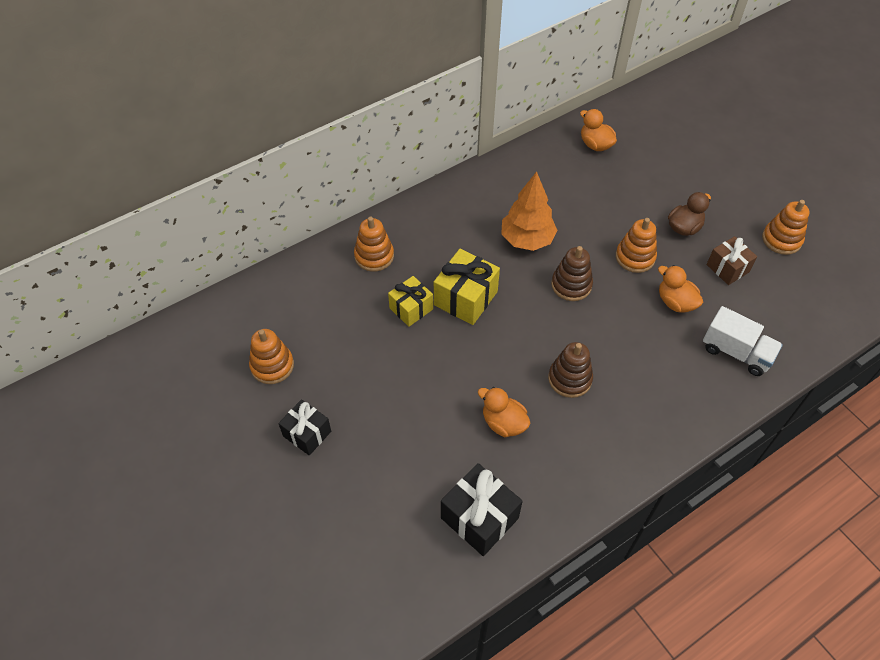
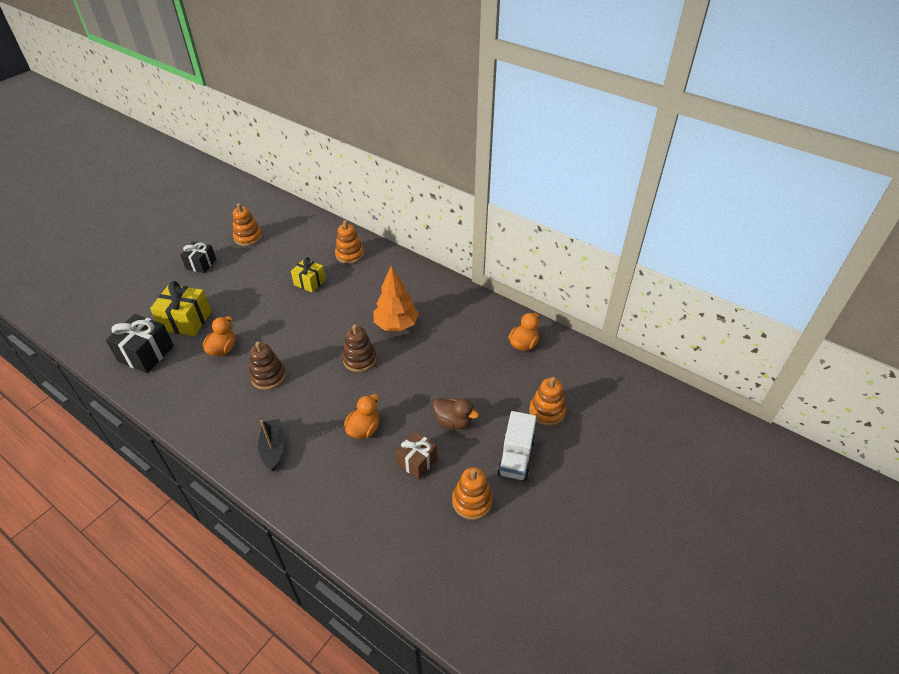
camera: 70 degrees right, 10 degrees down
yellow gift [434,249,500,325] -> yellow gift moved to [150,281,211,336]
orange stacking toy [616,218,657,273] -> orange stacking toy moved to [529,377,566,426]
white truck [703,306,783,376] -> white truck moved to [497,411,536,481]
none -> black boat [258,419,284,471]

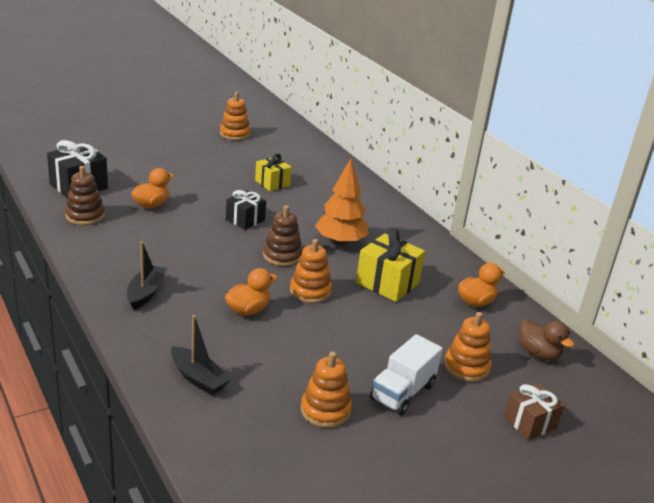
camera: 20 degrees right, 15 degrees down
yellow gift [150,281,211,336] -> yellow gift moved to [356,229,425,302]
black gift [180,242,216,273] -> black gift moved to [226,190,266,230]
brown stacking toy [249,342,286,390] -> brown stacking toy moved to [65,166,105,225]
orange stacking toy [335,220,364,264] -> orange stacking toy moved to [290,239,332,303]
brown gift [396,431,437,479] -> brown gift moved to [504,383,564,440]
brown duck [433,398,479,429] -> brown duck moved to [520,319,574,360]
none -> black boat [171,315,231,395]

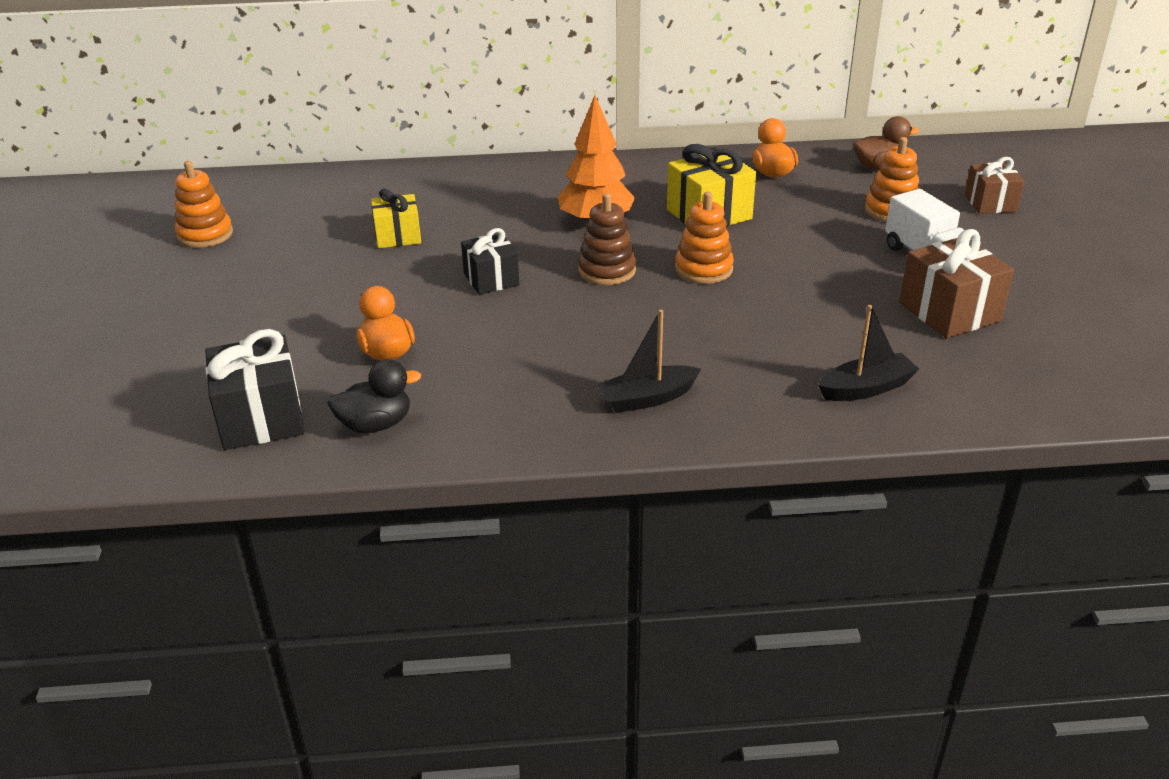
camera: 60 degrees left, 5 degrees up
brown stacking toy [65,166,105,225] -> black duck [327,359,421,433]
black boat [127,242,167,310] -> black boat turned 60 degrees counterclockwise [597,310,701,413]
orange duck [225,268,277,316] -> none
orange stacking toy [301,352,352,428] -> brown gift [899,229,1014,338]

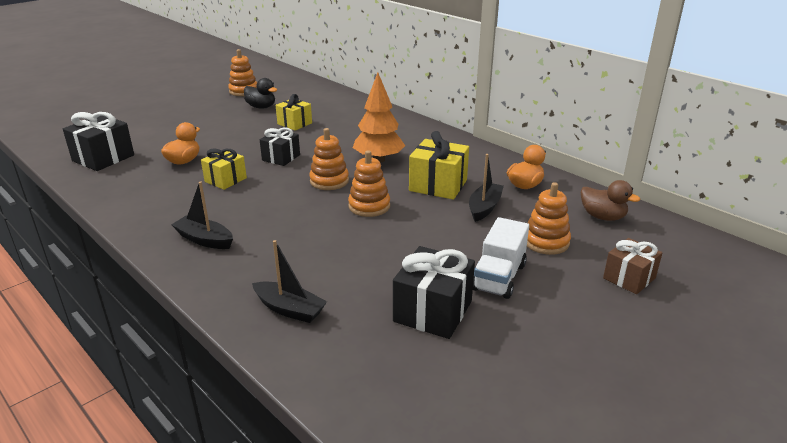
camera: 50 degrees right, 5 degrees down
black duck [327,359,421,433] -> black duck moved to [244,78,277,109]
brown stacking toy [578,193,636,285] -> orange stacking toy [309,128,349,190]
brown gift [899,229,1014,338] -> black gift [393,246,475,339]
none -> yellow gift [201,149,247,190]
none -> black boat [469,154,504,222]

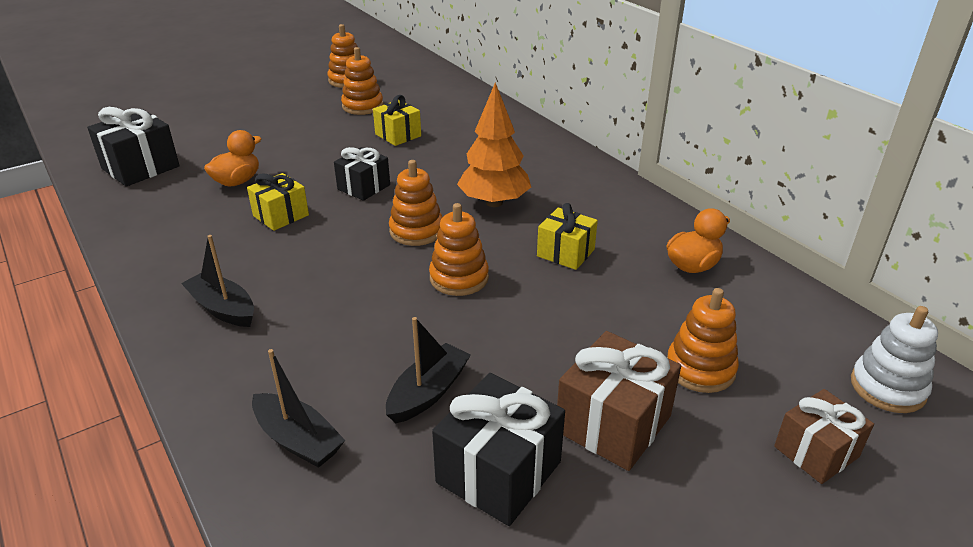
camera: 10 degrees right, 5 degrees up
black duck [244,78,277,109] -> orange stacking toy [341,47,383,115]
yellow gift [409,131,469,200] -> yellow gift [537,203,598,270], size x0.66
black boat [469,154,504,222] -> black boat moved to [386,317,471,423]
white truck [473,217,529,299] -> brown gift [557,331,681,471]
brown duck [581,180,640,221] -> none
none -> white stacking toy [851,306,938,413]

